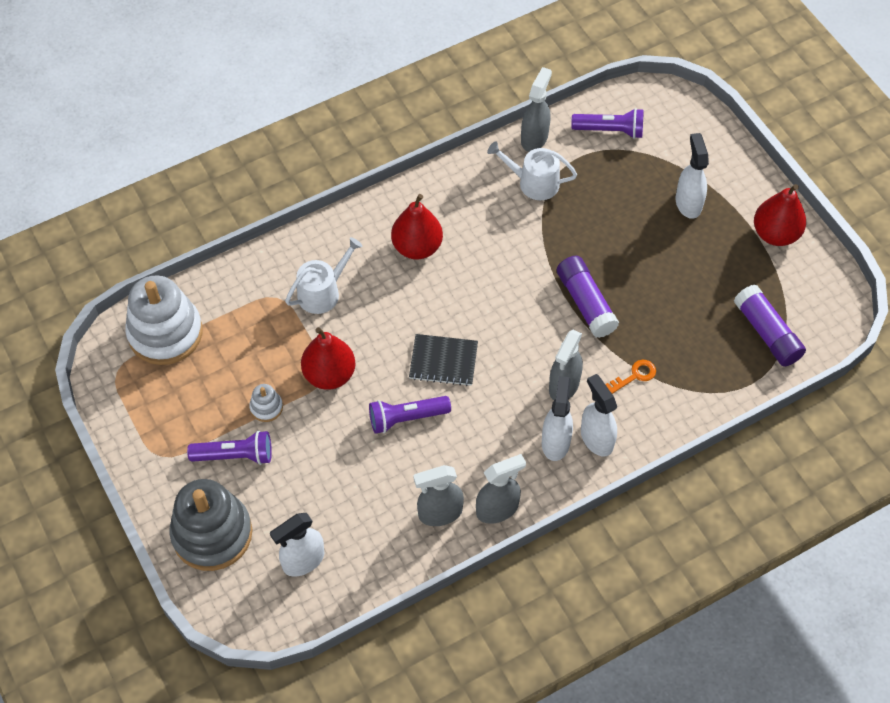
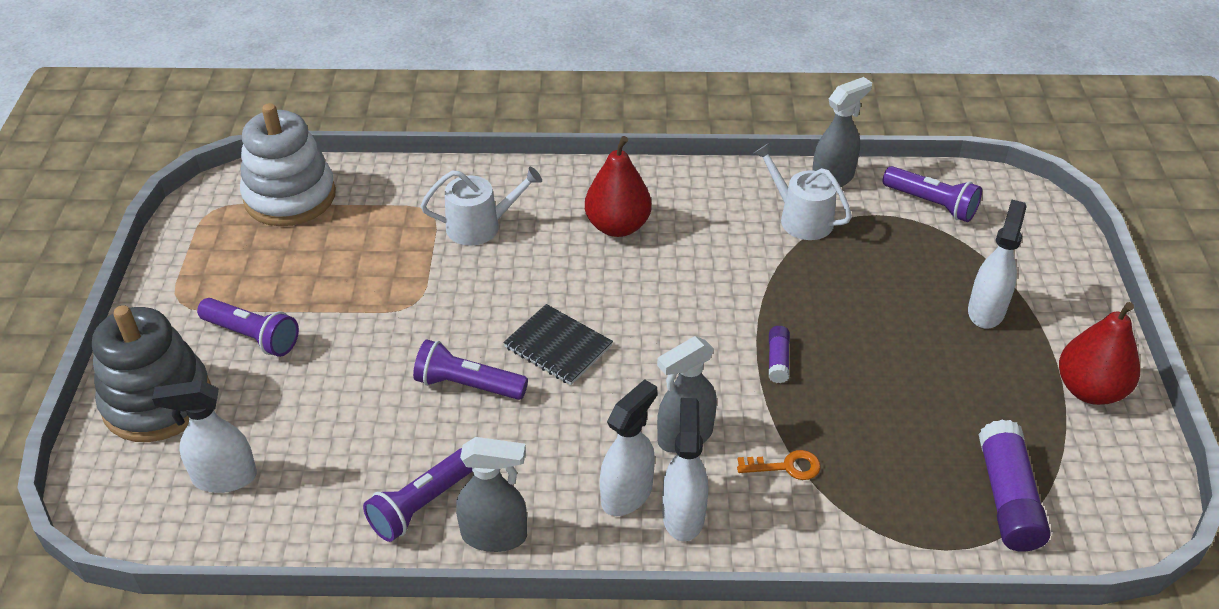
camera: 30 degrees right, 15 degrees down
white stacking toy [249,384,283,422] -> none
red pear [301,327,356,390] -> none
grey spray bottle [413,465,464,526] -> purple flashlight [363,448,472,542]
purple glue stick [557,256,619,338] -> purple glue stick [769,326,790,383], size x0.51

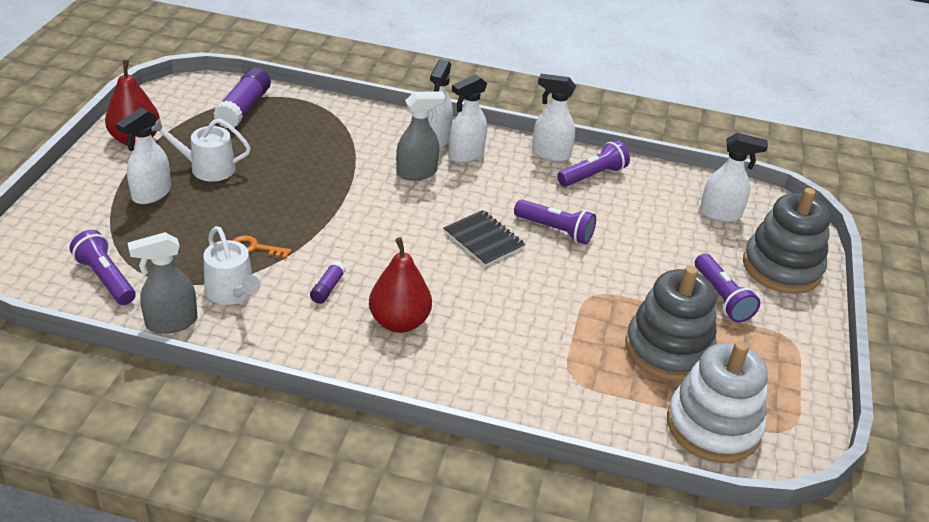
camera: 170 degrees left, 5 degrees down
purple flashlight [197,298,299,357] -> purple flashlight turned 150 degrees counterclockwise [695,254,760,323]
white watering can [421,167,542,246] -> white watering can moved to [151,118,251,182]
grey spray bottle [456,437,527,552] -> white spray bottle [532,74,576,162]
orange key [737,450,821,480] -> orange key moved to [233,235,291,259]
purple glue stick [769,326,790,383] -> purple glue stick moved to [310,261,346,304]
none -> grey stacking toy [625,266,717,381]

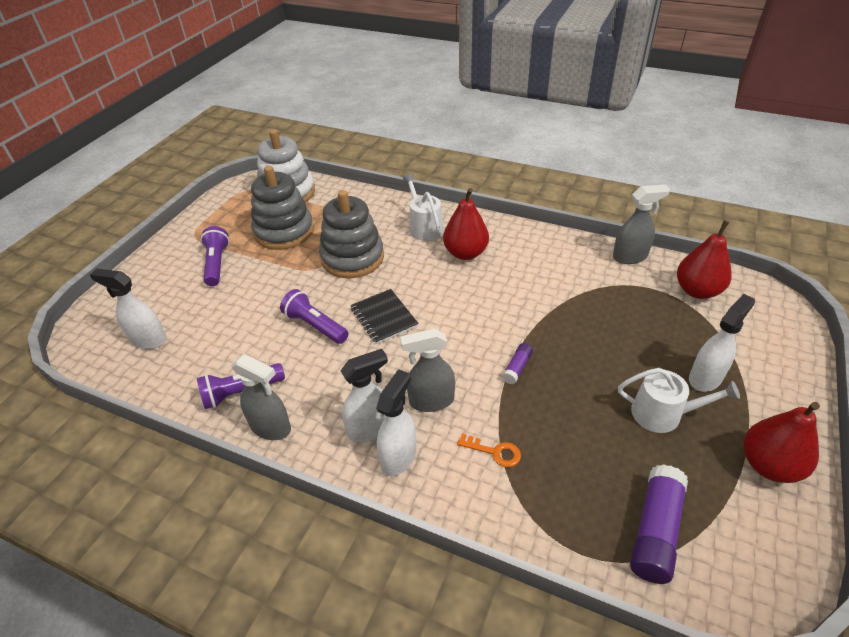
camera: 165 degrees left, 5 degrees up
purple flashlight [70,230,136,305] -> red pear [677,220,732,299]
white watering can [203,226,260,305] -> white watering can moved to [403,174,444,241]
orange key [233,235,291,259] -> orange key moved to [457,434,521,467]
purple glue stick [310,261,346,304] -> purple glue stick moved to [502,343,533,384]
white spray bottle [532,74,576,162] -> grey spray bottle [231,354,291,440]
grey stacking toy [743,188,831,294] -> grey stacking toy moved to [319,190,384,278]

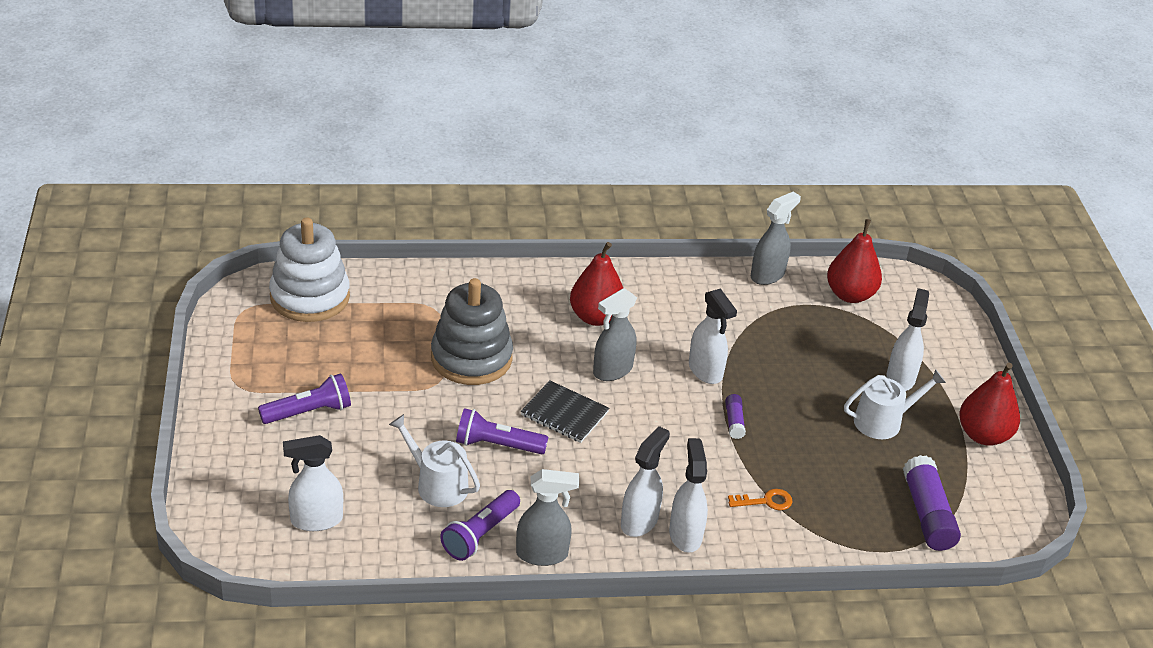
camera: 35 degrees left, 5 degrees down
purple flashlight [201,226,229,286] -> purple flashlight turned 105 degrees clockwise [258,373,351,424]
grey stacking toy [251,166,314,250] -> none
grey spray bottle [400,328,455,412] -> grey spray bottle moved to [593,288,637,381]
white watering can [403,174,444,241] -> white watering can moved to [389,414,480,507]
none -> white spray bottle [689,288,737,384]

